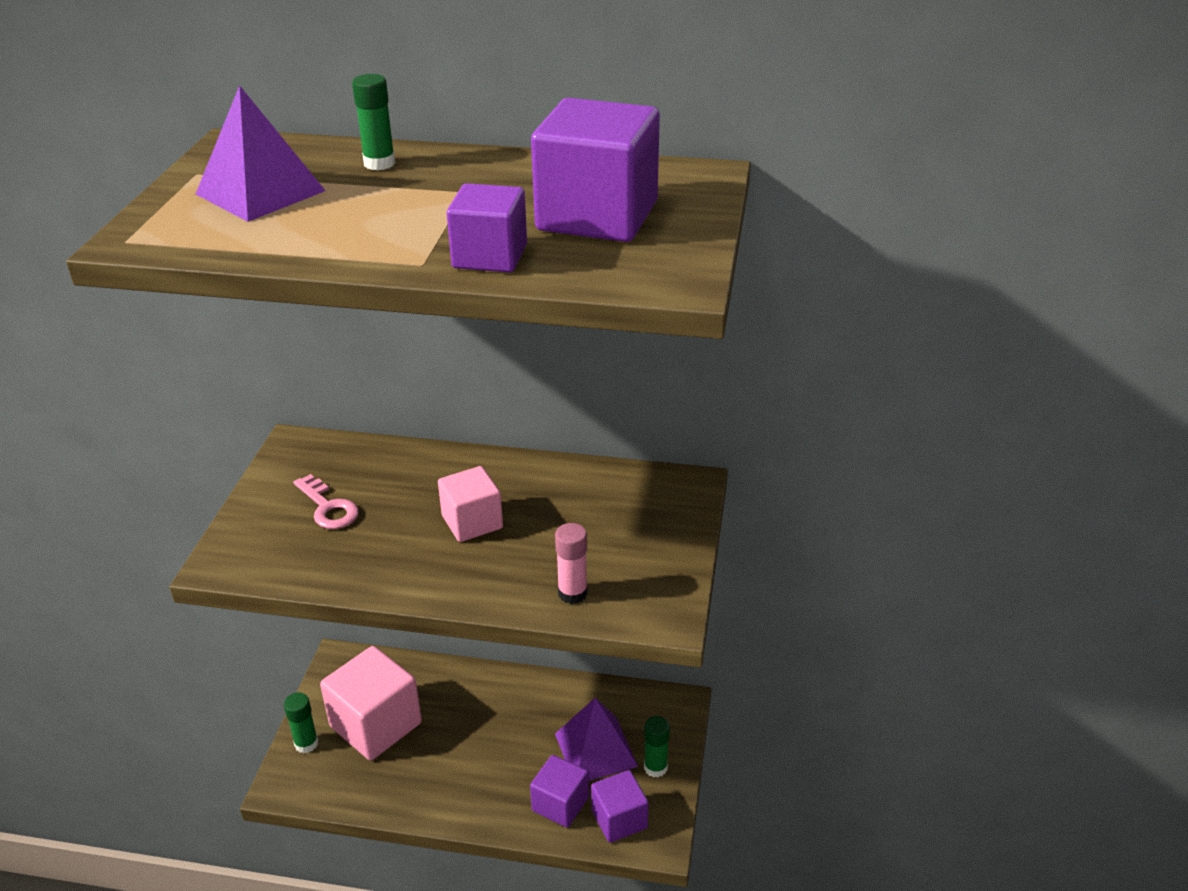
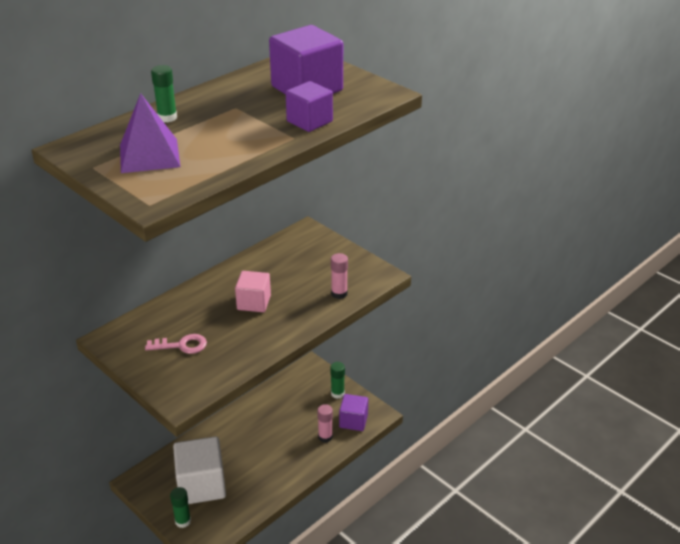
camera: 55 degrees left, 0 degrees up
pink cube [320,646,422,761] -> white cube [173,436,226,504]
purple cube [530,755,589,828] -> pink glue stick [317,404,333,443]
purple pyramid [555,698,638,781] -> none

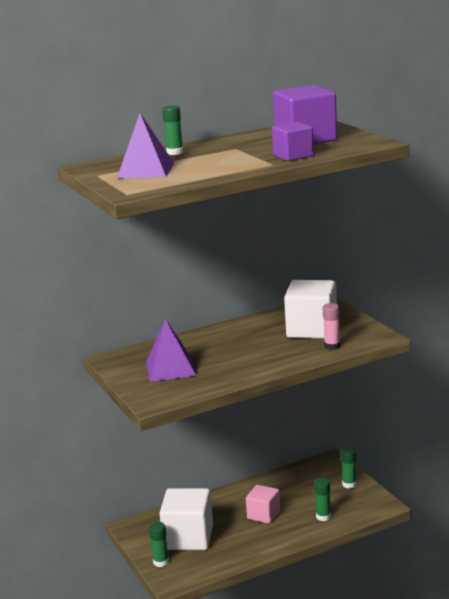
camera: 20 degrees right, 15 degrees down
pink key [145,334,207,354] -> purple pyramid [146,319,196,382]
pink cube [235,271,271,312] -> pink cube moved to [246,485,281,524]
pink glue stick [317,404,333,443] -> green glue stick [314,478,331,521]
purple cube [339,394,368,431] -> none
none -> white cube [284,280,337,339]

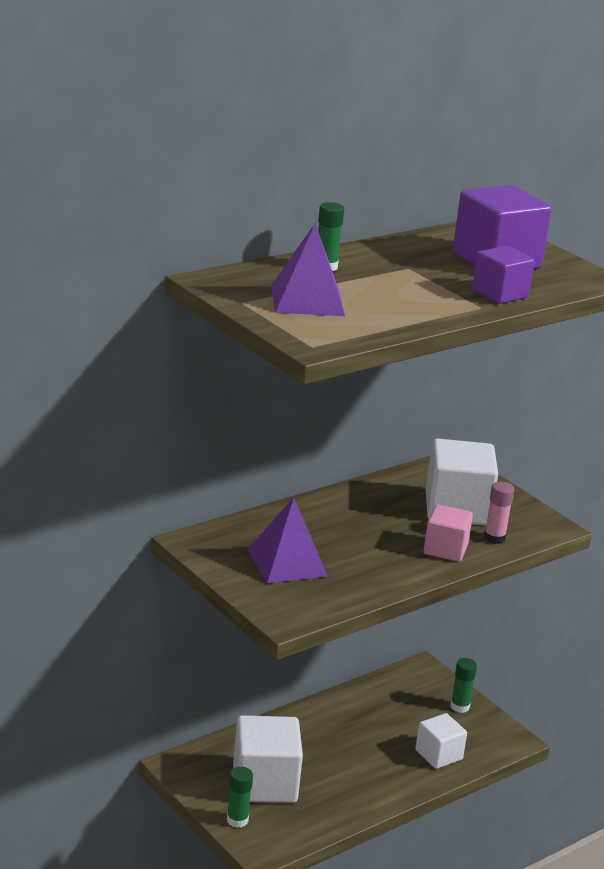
camera: 15 degrees left, 5 degrees up
pink cube [246,485,281,524] -> pink cube moved to [424,504,473,562]
green glue stick [314,478,331,521] -> white cube [415,713,467,769]

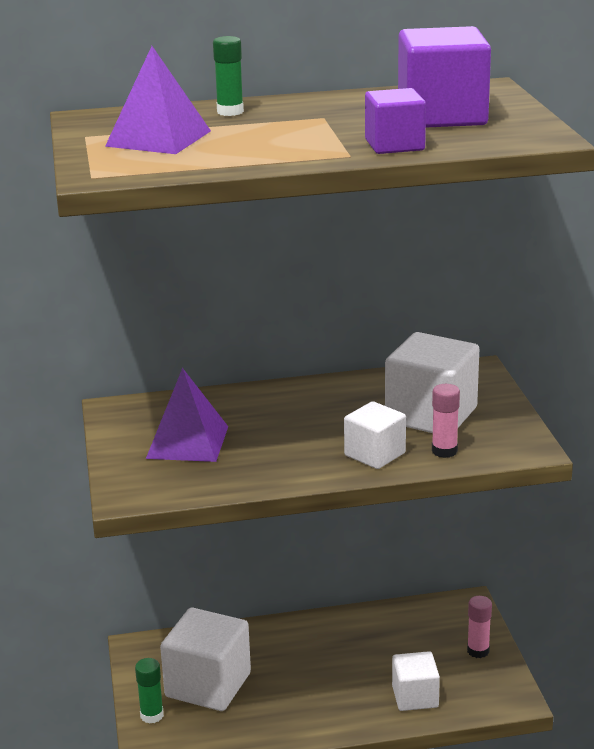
camera: 30 degrees right, 0 degrees up
pink cube [424,504,473,562] -> white cube [344,401,406,469]
green glue stick [450,658,477,713] -> pink glue stick [467,596,492,658]

